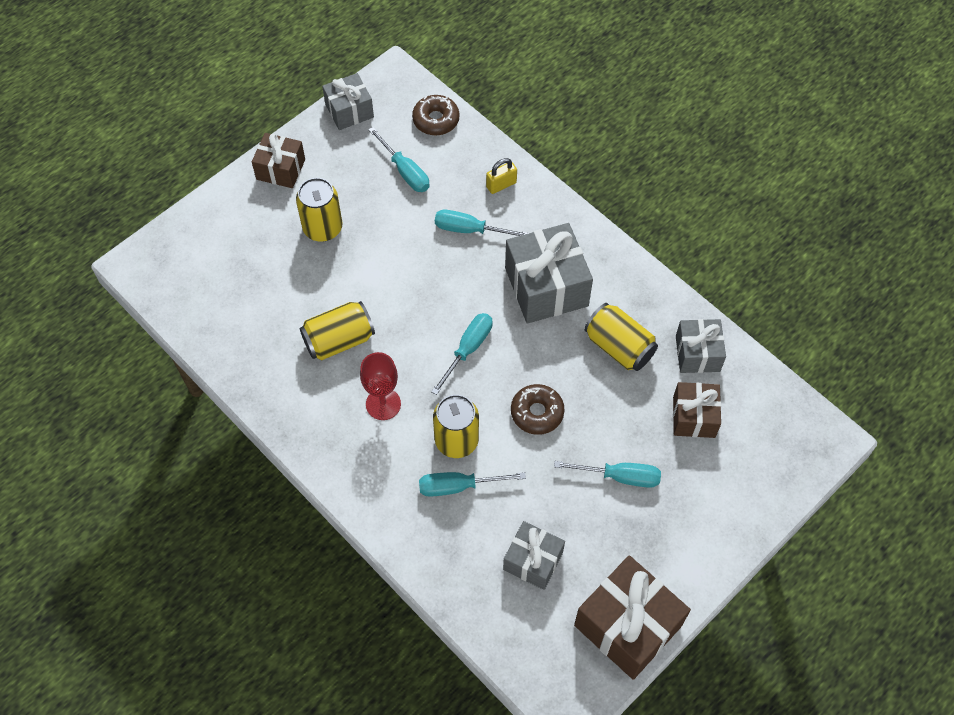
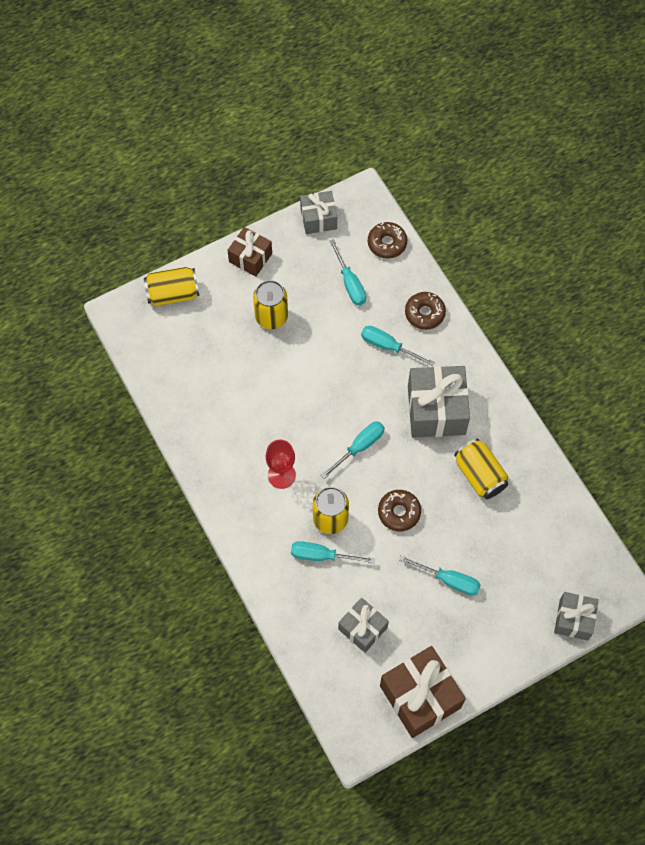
camera: 15 degrees right, 5 degrees up
yellow can [300,301,375,360] -> yellow can moved to [144,267,200,306]
yellow padlock [486,158,517,194] -> brown donut [405,292,446,330]
brown gift [673,382,721,438] -> none
grey gift [676,319,726,373] -> grey gift moved to [554,592,599,641]

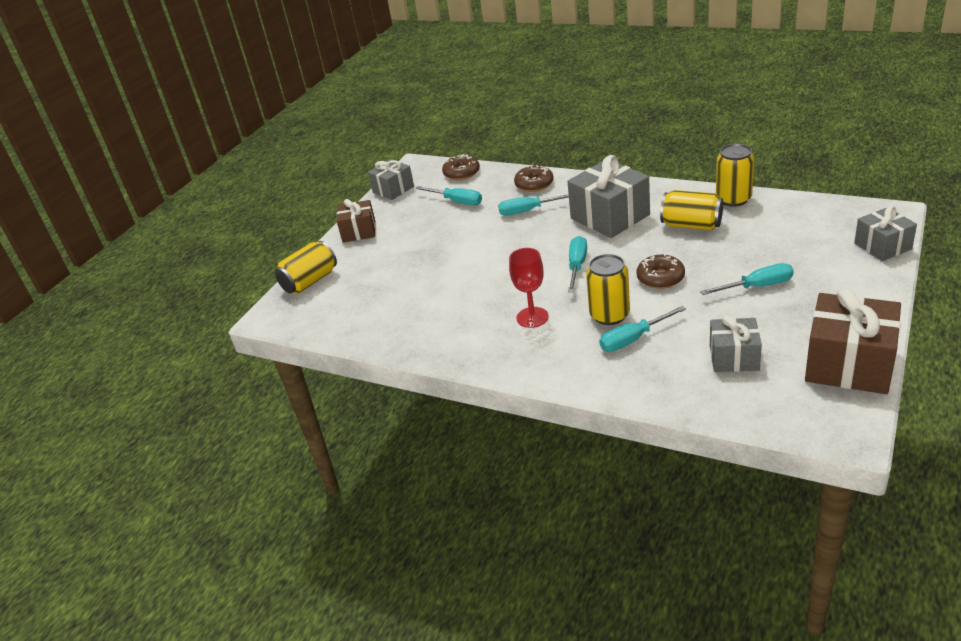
camera: 30 degrees left, 30 degrees down
yellow can [253,280,288,329] -> yellow can moved to [716,144,754,207]

